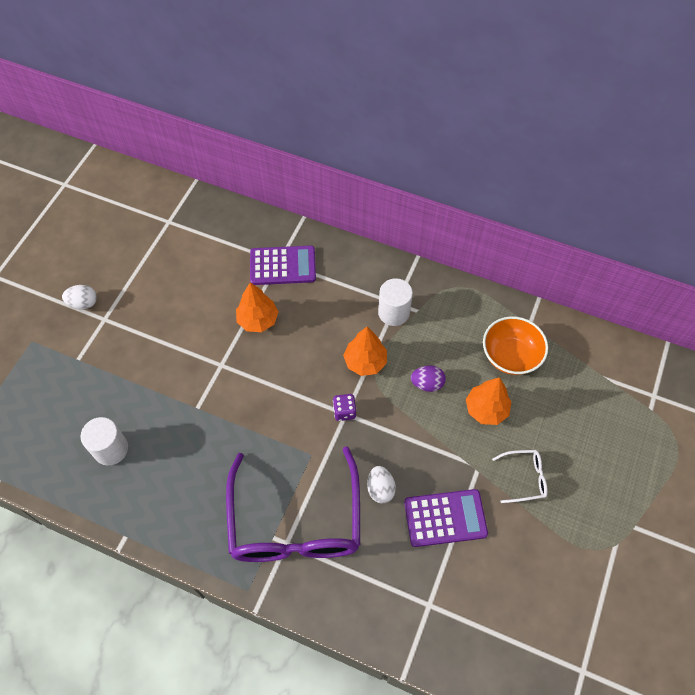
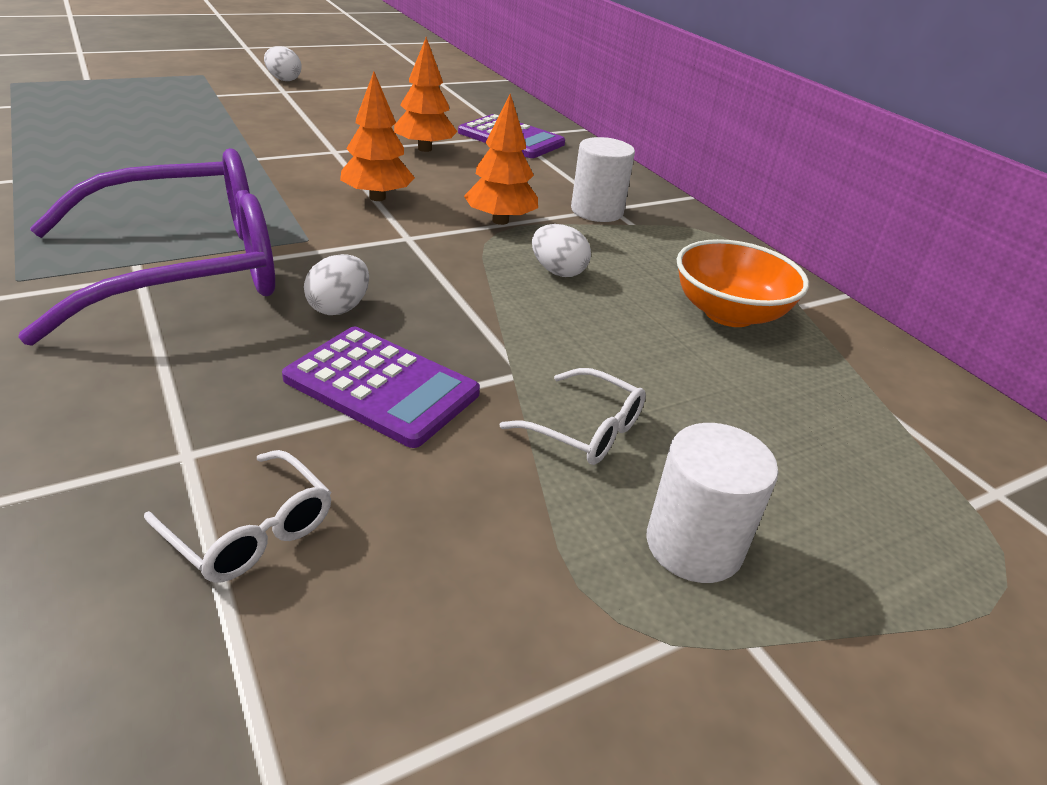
camera: 35 degrees right, 25 degrees down
white cylinder [80,417,128,466] -> white cylinder moved to [647,423,778,583]
purple glasses [226,446,360,562] -> purple glasses turned 150 degrees counterclockwise [18,148,275,346]
purple dice [333,394,357,421] -> none
purple egg [411,365,446,392] -> white egg [532,224,591,277]
orange tree [466,377,511,425] -> orange tree moved to [340,72,415,201]
none -> white glasses [144,450,331,582]

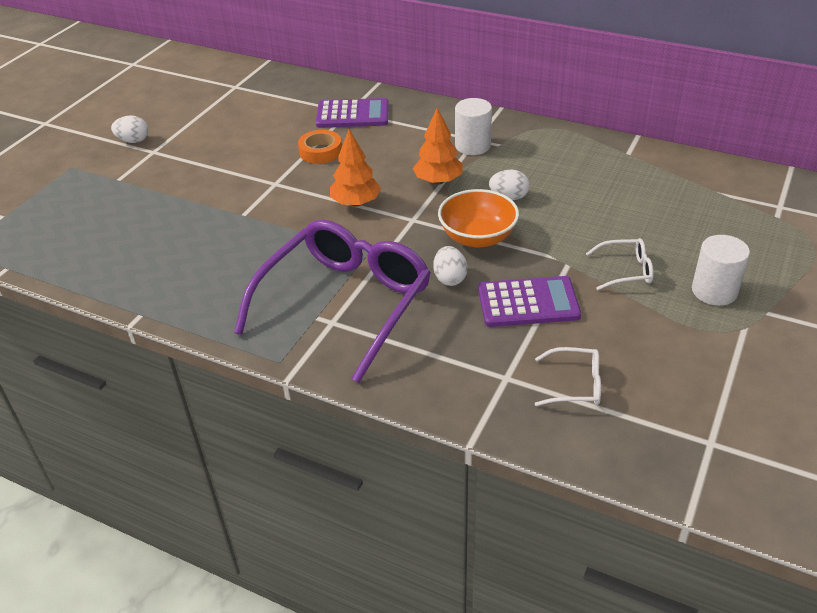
camera: 30 degrees left, 5 degrees up
orange tree [394,37,457,152] -> orange tape [298,130,342,164]
orange bowl [677,239,809,327] -> orange bowl moved to [438,189,519,247]

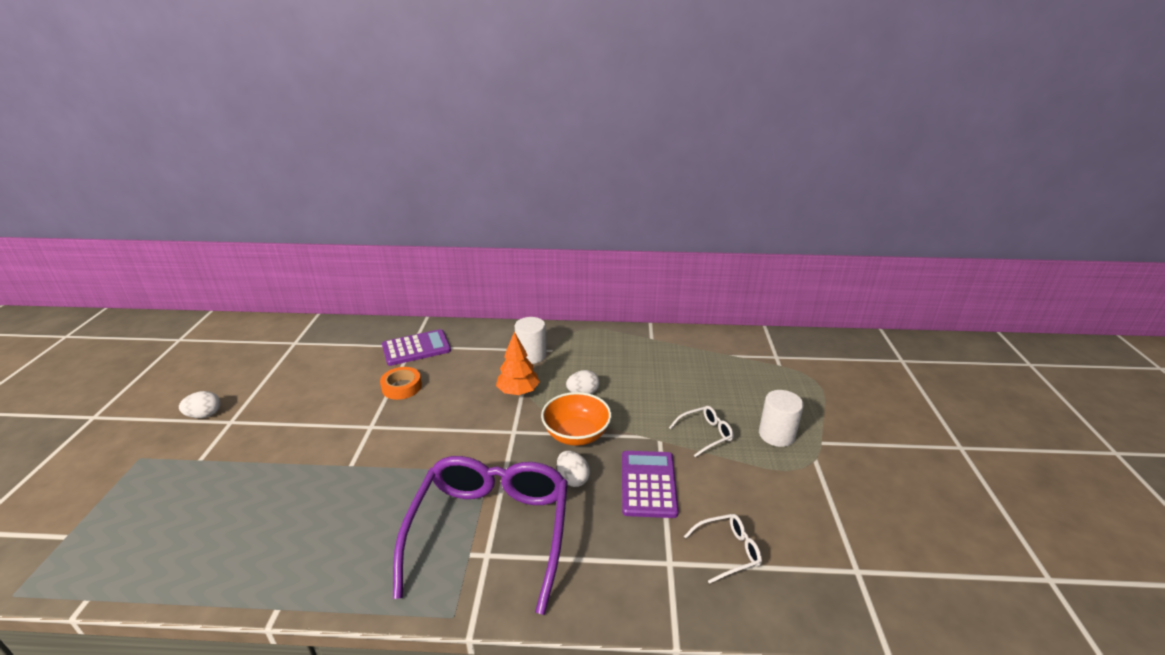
camera: 25 degrees left, 10 degrees down
orange tree [330,129,381,207] -> none
purple calculator [478,276,581,327] -> purple calculator turned 60 degrees counterclockwise [622,451,679,518]

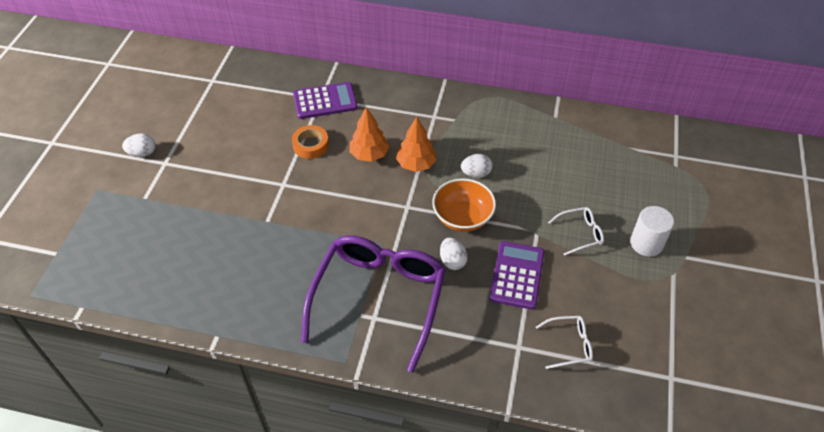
camera: 10 degrees right, 20 degrees up
white cylinder [515,317,547,364] -> none
none -> orange tree [349,107,389,162]

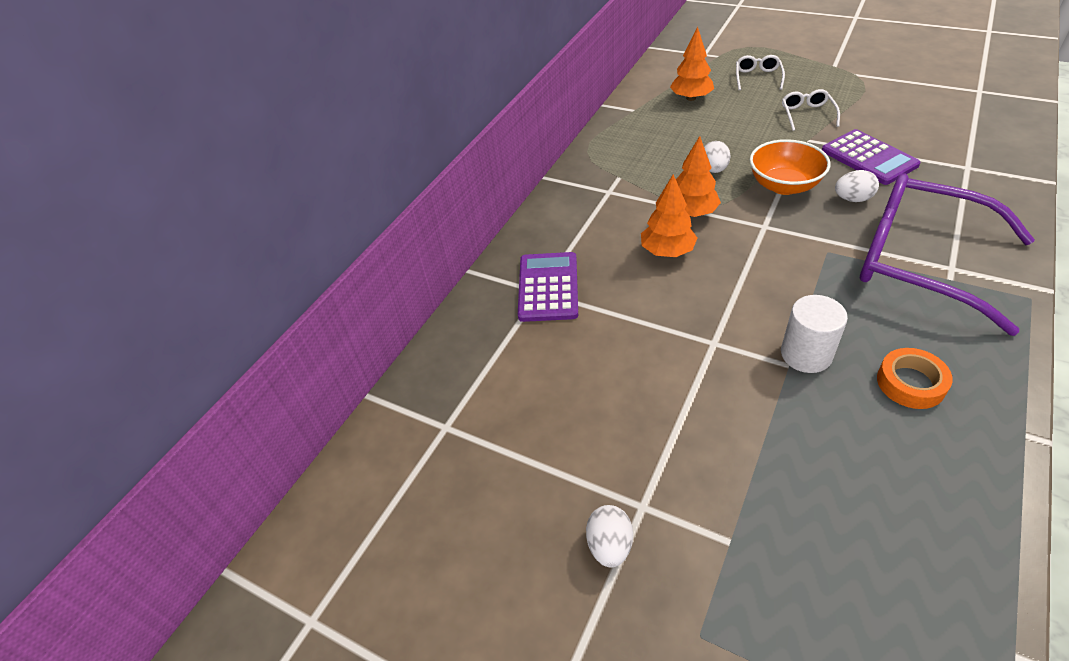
camera: 70 degrees left, 5 degrees down
orange tape [292,125,329,159] -> orange tape moved to [877,348,953,409]
purple calculator [489,241,544,310] -> purple calculator turned 150 degrees counterclockwise [822,129,921,185]
white glasses [536,316,593,369] -> white glasses moved to [736,55,785,90]
white cylinder [630,206,674,257] -> white cylinder moved to [781,295,848,373]
none -> orange tree [670,27,714,101]

